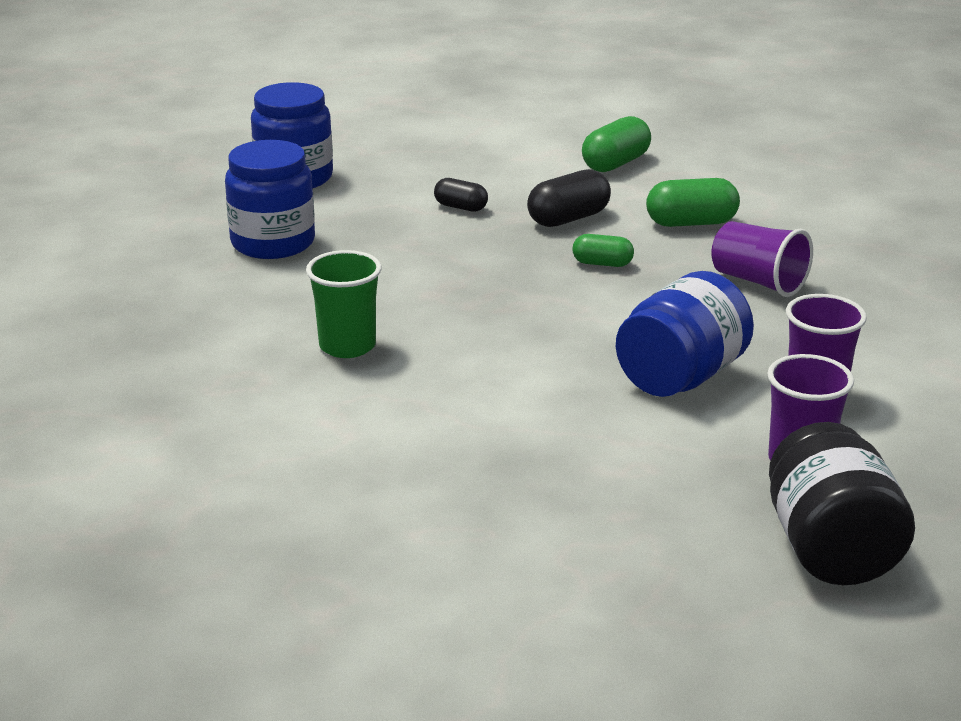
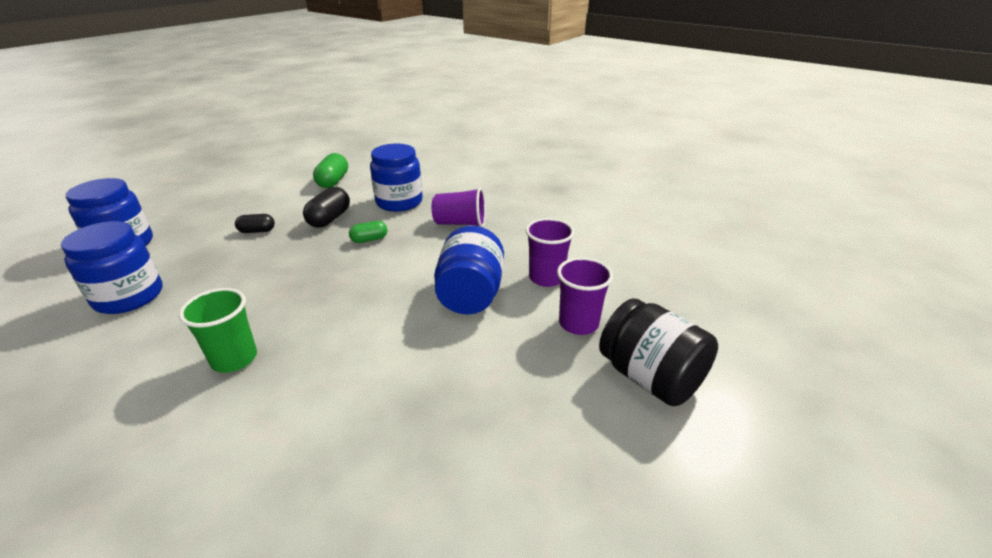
camera: 35 degrees left, 5 degrees up
green capsule [646,178,740,227] -> blue jar [370,143,423,212]

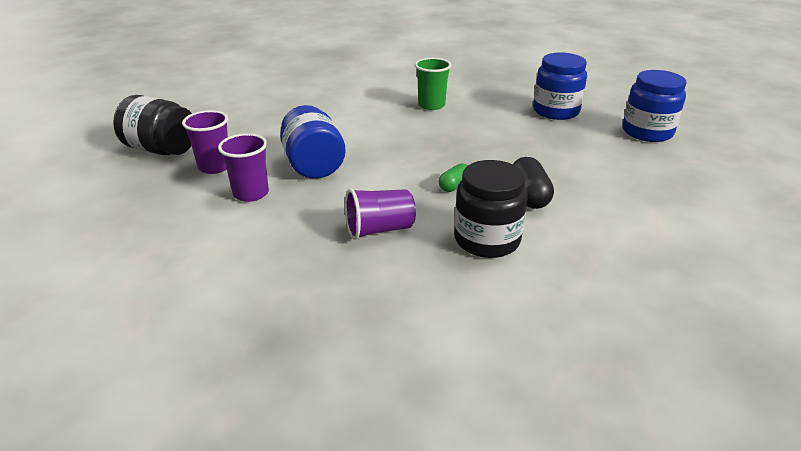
camera: 155 degrees right, 0 degrees up
black capsule [235,214,275,233] -> none
green capsule [313,153,348,188] -> none
blue jar [370,143,423,212] -> black jar [454,160,528,258]

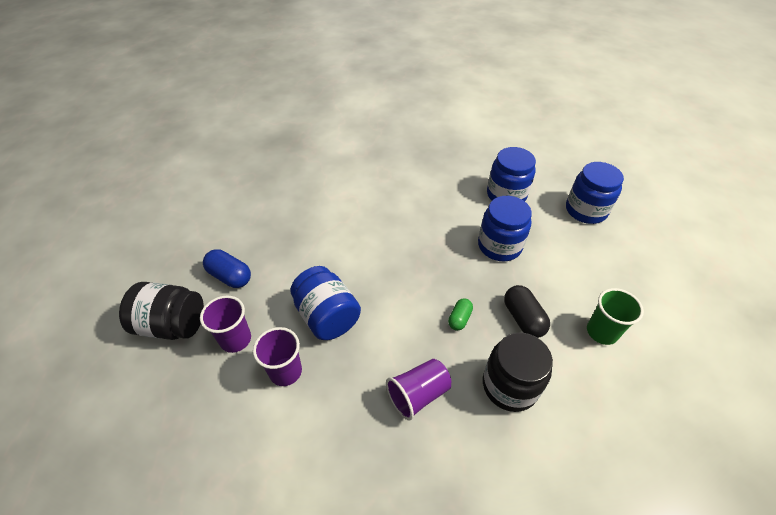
camera: 15 degrees left, 15 degrees up
green cup [415,58,451,110] -> green cup moved to [587,288,644,345]
none -> blue capsule [203,249,251,288]
none -> blue jar [478,196,532,261]

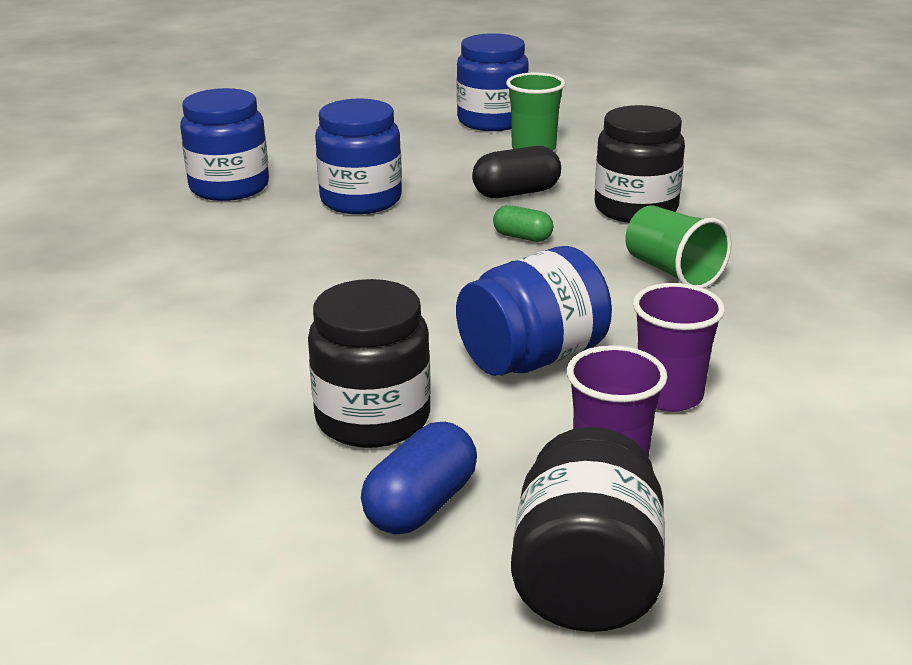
camera: 90 degrees left, 20 degrees down
purple cup [386,359,451,421] -> green cup [626,205,731,288]
blue jar [566,162,624,224] -> blue jar moved to [457,33,529,131]
none -> black jar [308,279,431,448]

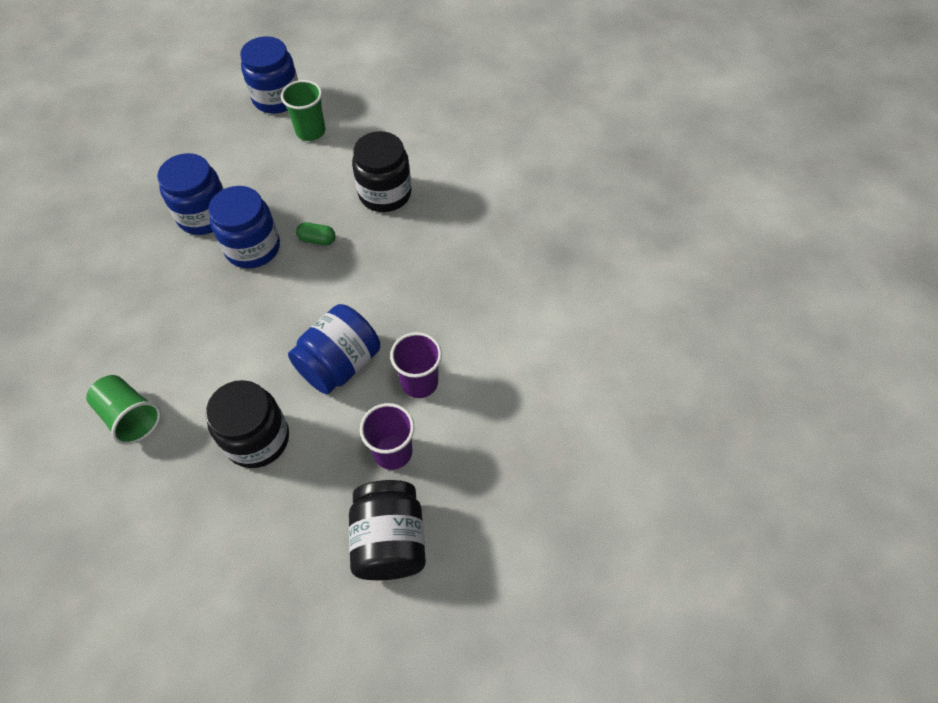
camera: 15 degrees left, 30 degrees up
blue jar [180,88,269,201] -> blue jar moved to [209,186,280,269]
blue capsule [361,422,477,534] -> none
black capsule [472,146,561,198] -> none
green cup [626,205,731,288] -> green cup moved to [86,375,161,445]

